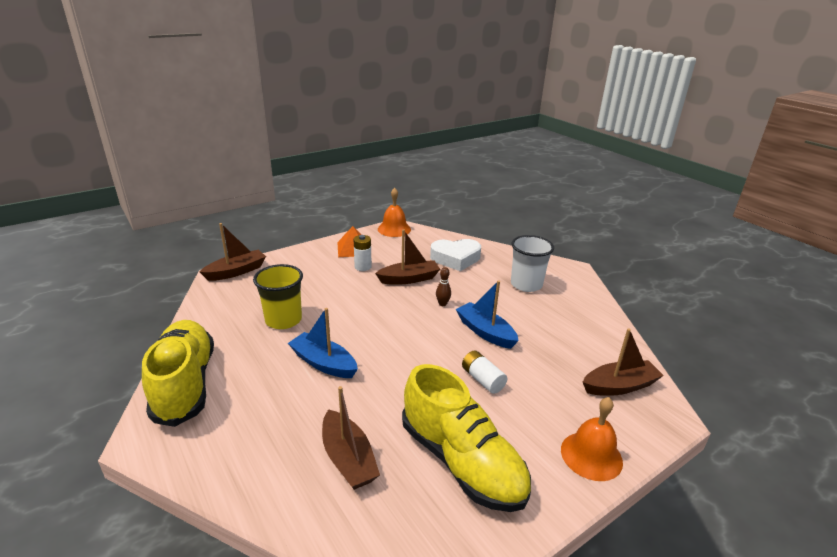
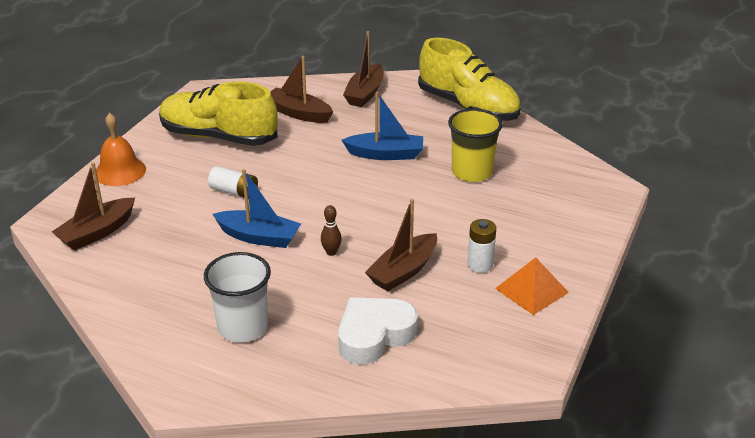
camera: 150 degrees right, 5 degrees up
brown boat [200,223,266,281] -> brown boat moved to [343,31,384,107]
orange bell [378,188,411,237] -> none

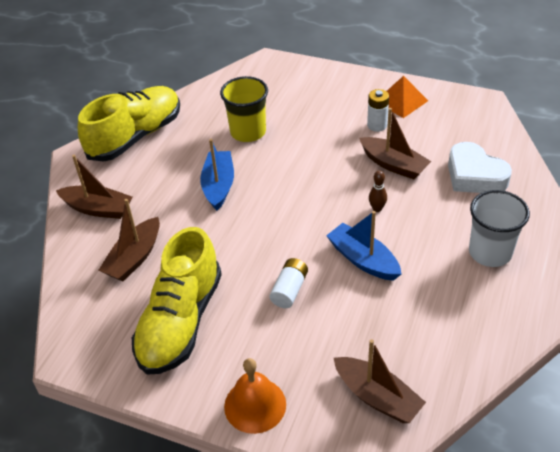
camera: 90 degrees left, 10 degrees up
blue boat [213,169,301,248] -> blue boat turned 60 degrees counterclockwise [326,211,401,281]

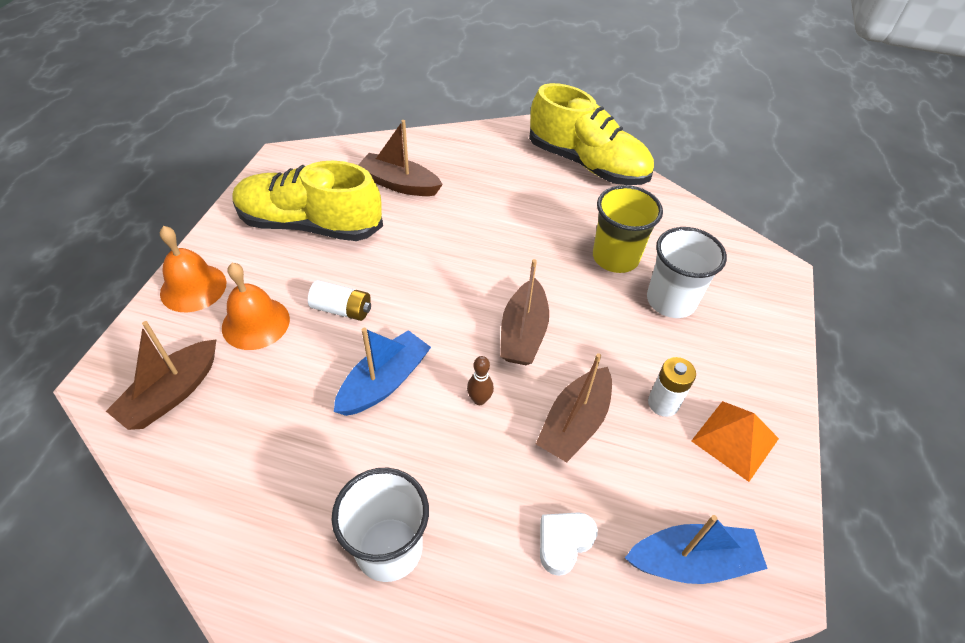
camera: 80 degrees right, 5 degrees up
brown boat [56,155,133,219] -> brown boat moved to [500,259,549,365]
blue boat [200,139,234,211] -> blue boat moved to [625,515,768,584]
white heart [448,142,512,193] -> white heart [540,512,598,576], size x0.58
none -> orange bell [222,263,290,350]
none -> white cup [647,227,727,318]

